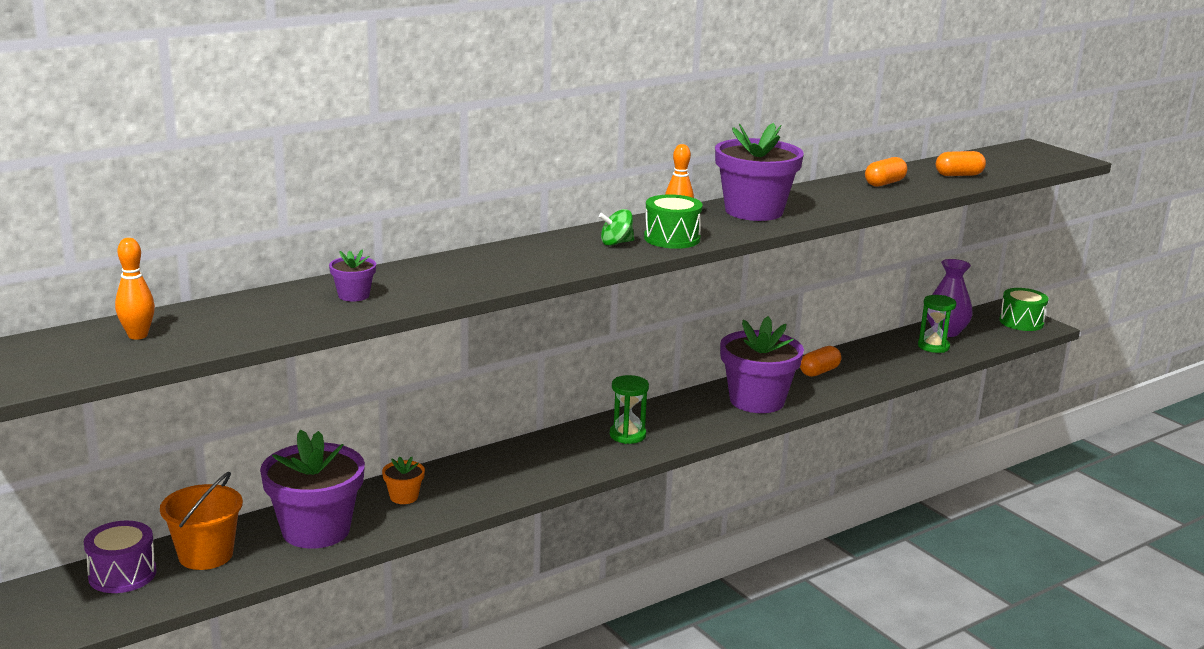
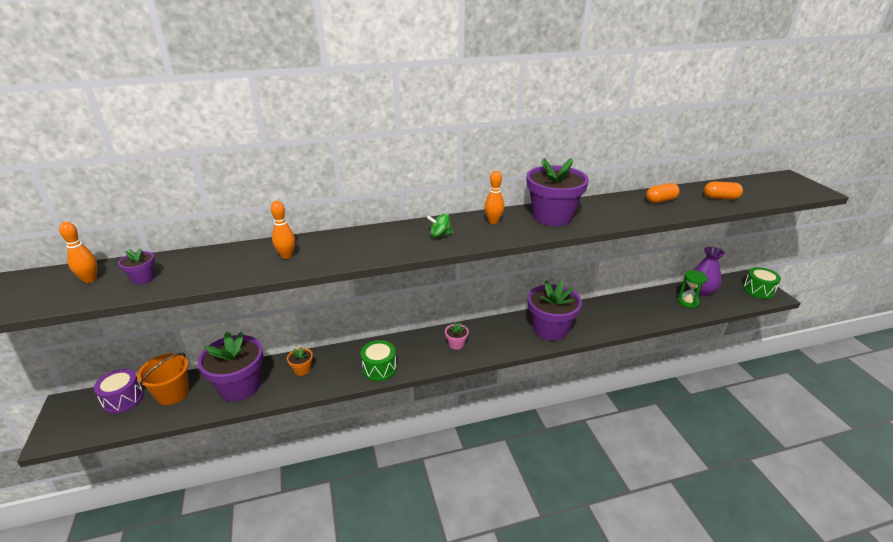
camera: 20 degrees right, 10 degrees up
purple flower pot [329,249,376,302] -> purple flower pot moved to [118,249,155,284]
green hourglass [610,375,649,444] -> pink flower pot [445,323,469,350]
green drum [644,194,703,249] -> green drum moved to [360,340,397,381]
orange capsule [800,346,841,377] -> none
none -> orange bowling pin [271,201,295,259]

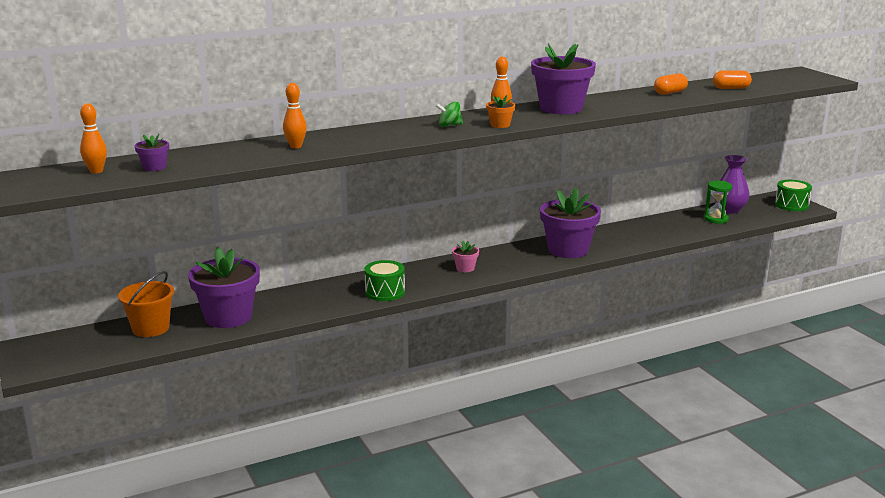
camera: 10 degrees left, 10 degrees down
purple drum [94,369,144,414] -> none
orange flower pot [287,347,313,376] -> orange flower pot moved to [486,95,515,128]

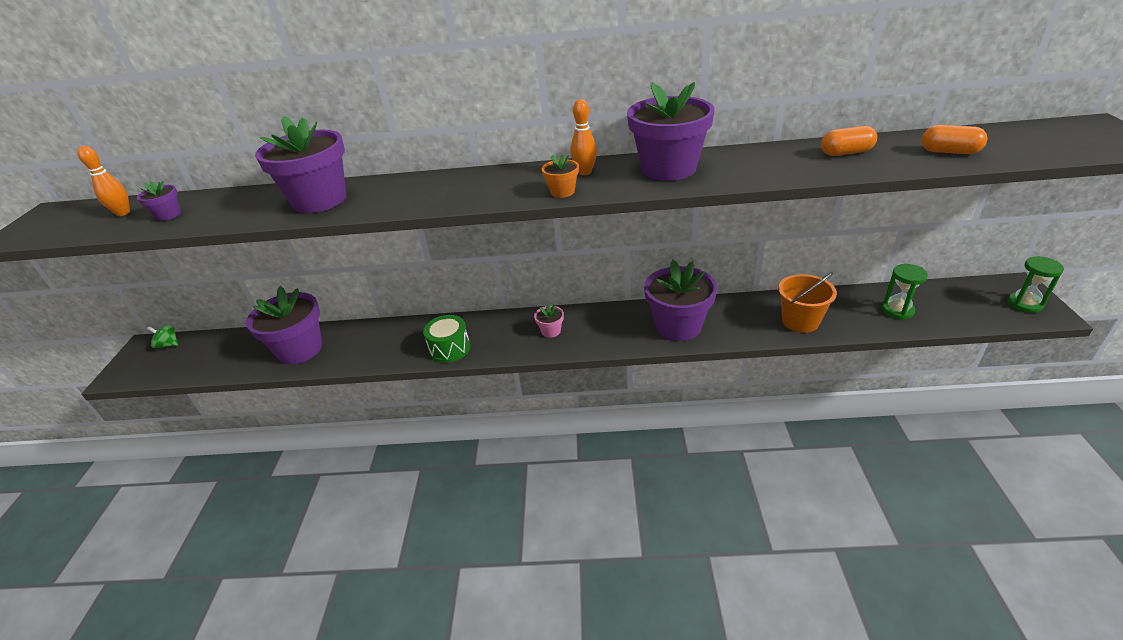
camera: 30 degrees right, 15 degrees up
orange bucket [118,271,174,337] -> orange bucket moved to [778,272,837,333]
orange bowling pin [283,83,307,148] -> purple flower pot [255,116,346,213]
green spinning top [436,101,463,127] -> green spinning top moved to [147,324,178,348]
purple vase [714,155,750,214] -> none
green drum [775,180,812,211] -> green hourglass [1008,256,1064,313]

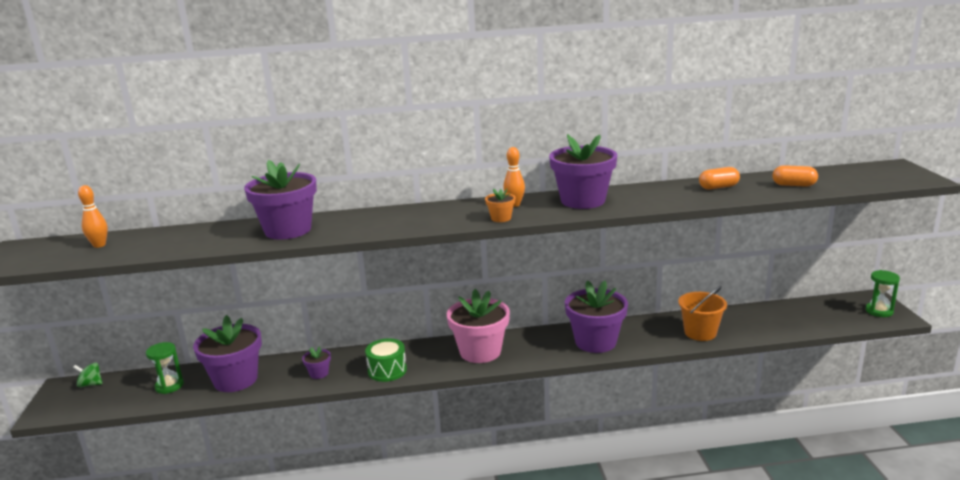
camera: 10 degrees left, 15 degrees down
purple flower pot [137,181,181,221] -> purple flower pot moved to [302,347,331,379]
pink flower pot [534,304,564,338] -> pink flower pot [447,289,510,363], size x2.28
green hourglass [882,264,928,320] -> green hourglass moved to [146,342,184,394]

